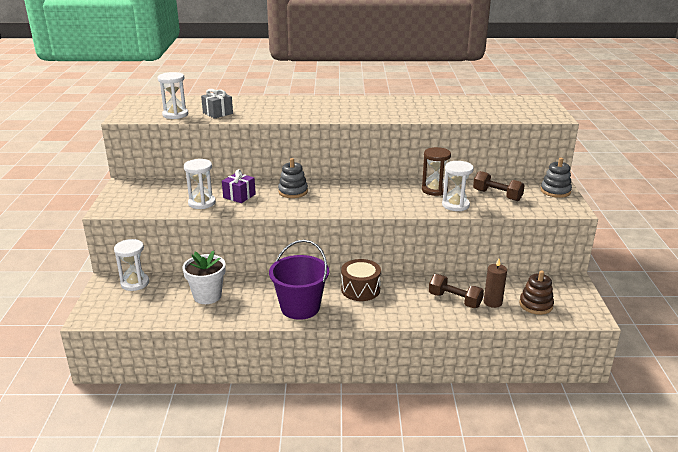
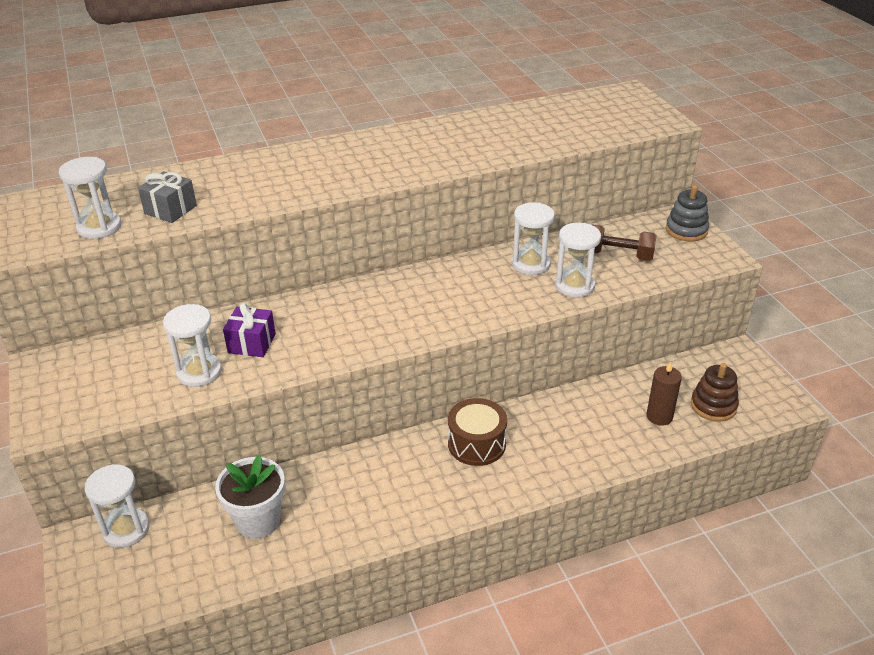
camera: 20 degrees left, 10 degrees up
purple bucket [269,240,329,320] -> none
grey stacking toy [278,158,308,198] -> none
brown hourglass [422,147,451,196] -> white hourglass [512,202,555,275]
brown dumbbell [429,274,484,308] -> none

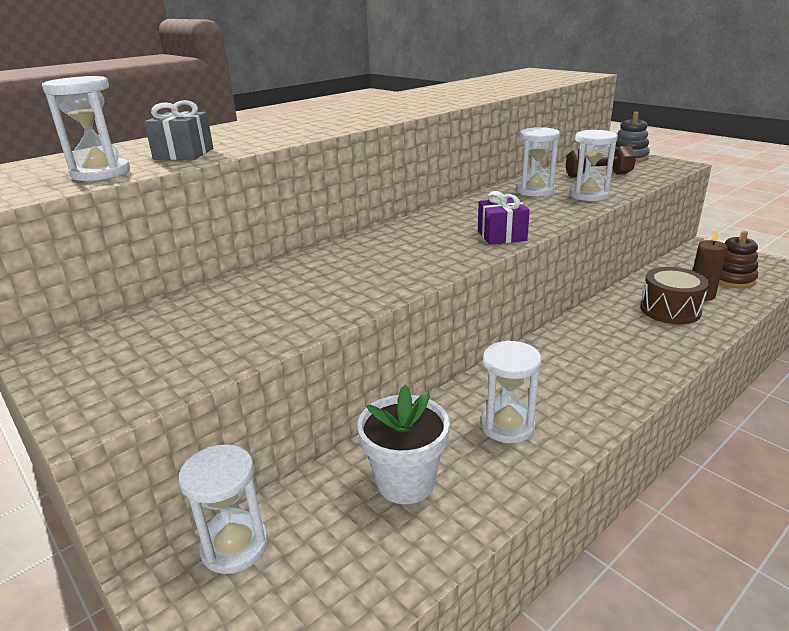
camera: 20 degrees left, 10 degrees down
white hourglass [163,304,222,387] -> white hourglass moved to [481,340,542,443]
purple gift [223,303,276,357] -> purple gift moved to [478,191,530,245]
brown drum [448,398,507,466] -> brown drum moved to [640,267,709,324]

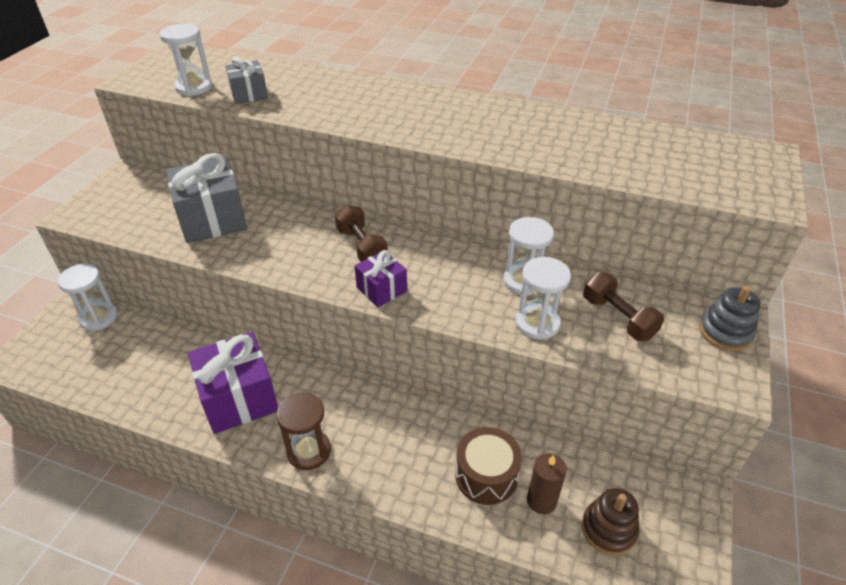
camera: 60 degrees right, 15 degrees up
white flower pot [357,384,450,504] -> none
white hourglass [481,340,542,443] -> purple gift [188,332,278,434]
none -> grey gift [166,153,247,243]
none -> brown hourglass [276,392,331,470]
none -> brown dumbbell [335,205,387,262]

